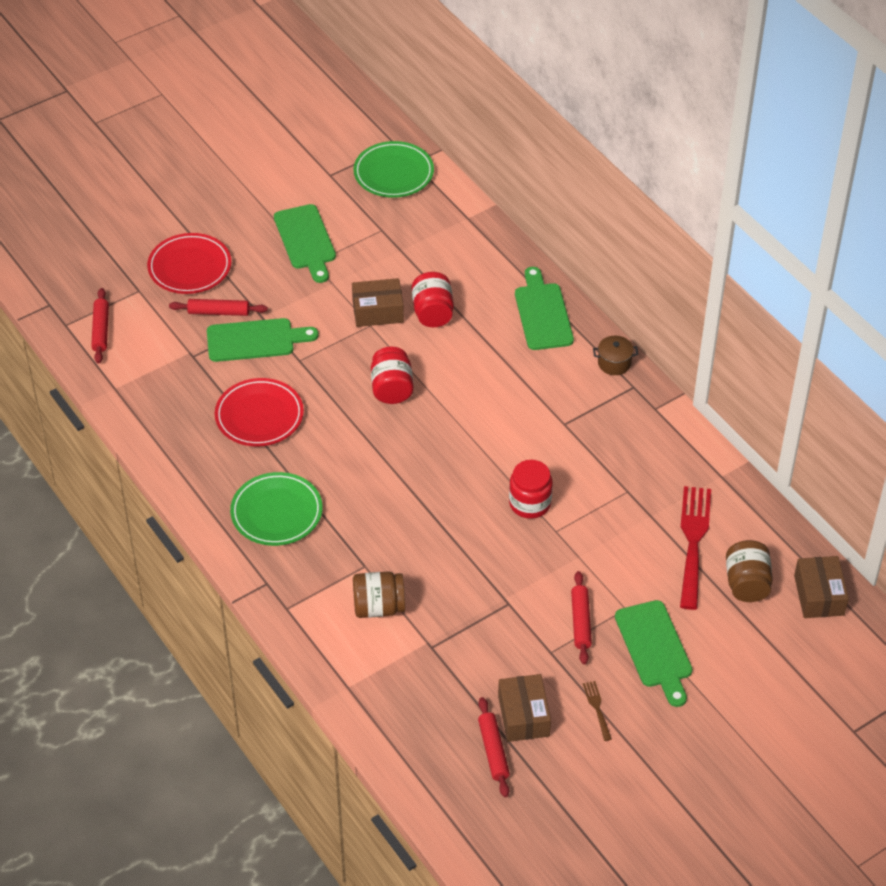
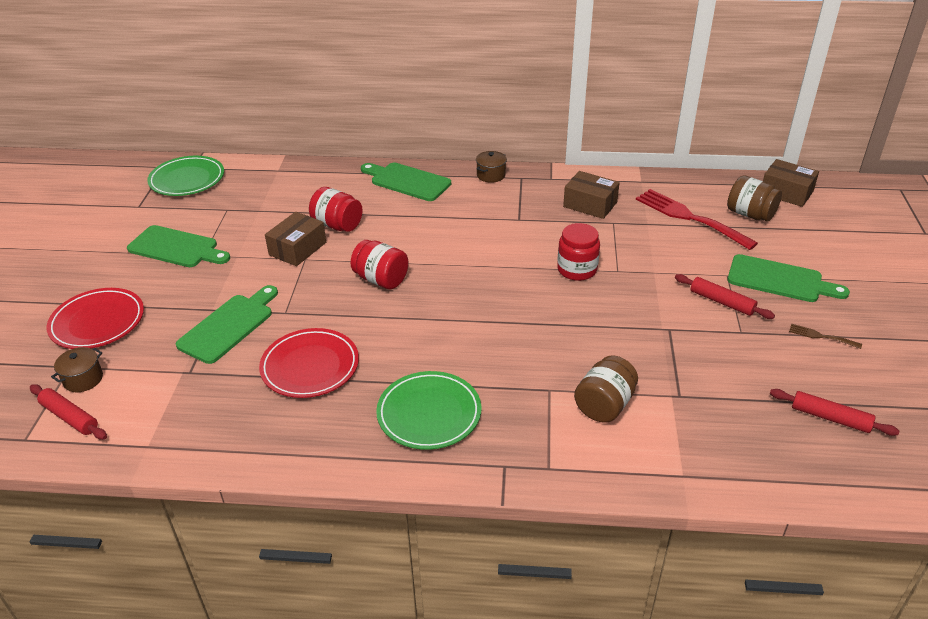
camera: 50 degrees left, 10 degrees down
red rolling pin [169,299,268,316] -> none
brown box [498,674,551,742] -> brown box moved to [563,171,620,219]
none -> brown pot [51,347,103,392]

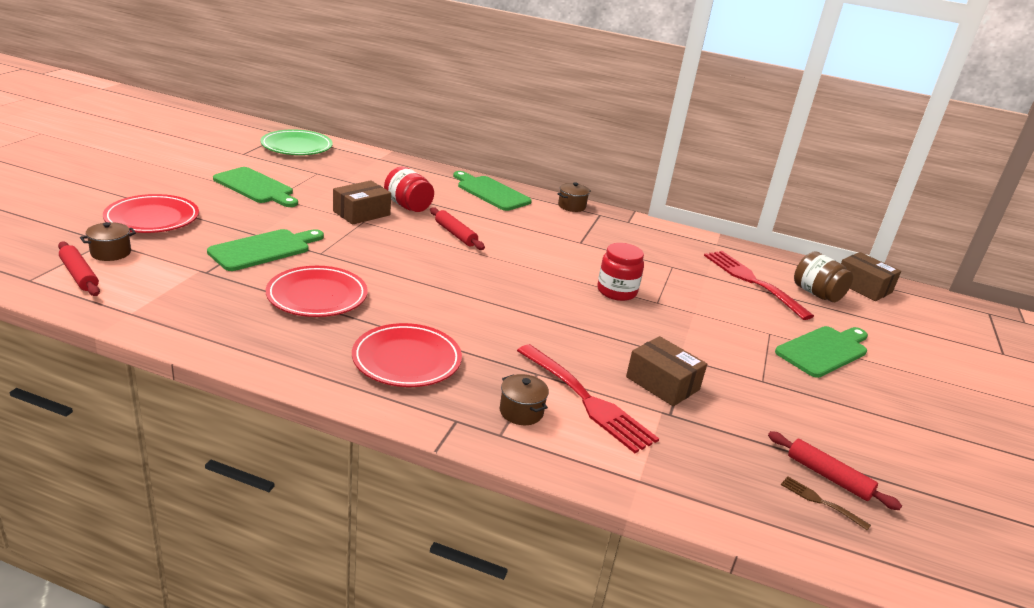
camera: 10 degrees right, 10 degrees down
red jar [350,240,409,289] -> none
green plate [376,371,481,450] -> red plate [352,323,462,387]
brown box [563,171,620,219] -> brown box moved to [626,336,707,406]
brown jar [574,355,638,423] -> red fork [517,344,659,453]
red rolling pin [675,274,775,319] -> red rolling pin moved to [430,207,485,250]
green cutting board [727,254,850,302] -> green cutting board turned 75 degrees counterclockwise [775,326,868,378]
brown fork [789,324,862,349] -> brown fork moved to [781,476,871,531]
none -> brown pot [500,374,549,425]

